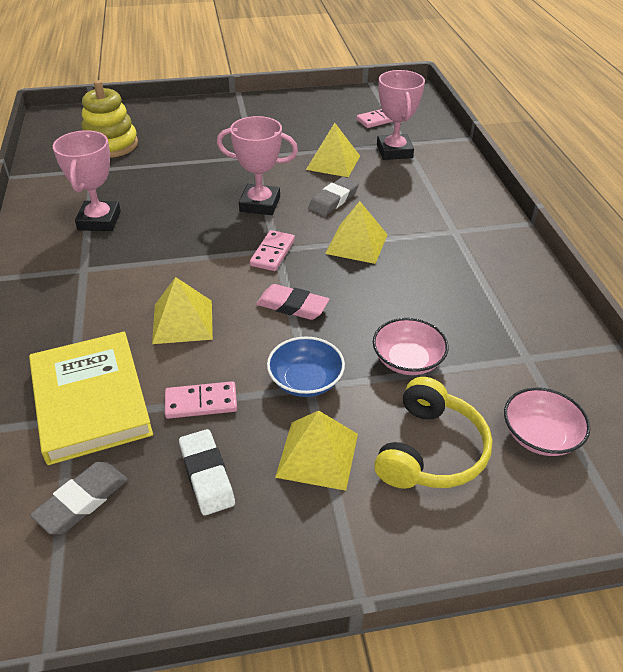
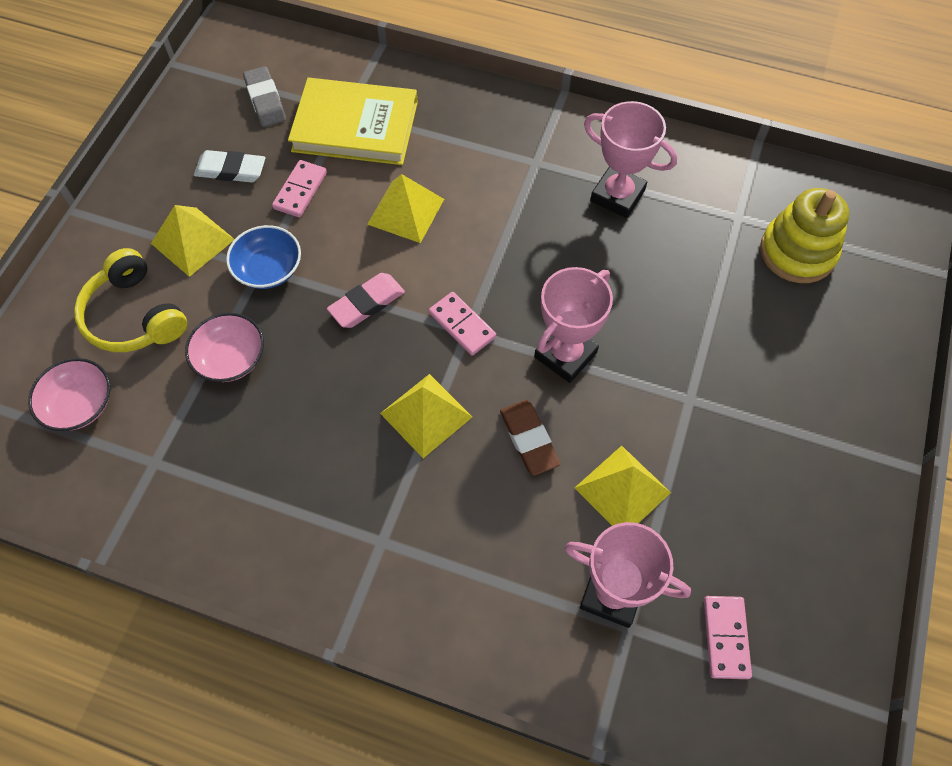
camera: 120 degrees right, 20 degrees up
grey eraser [308,177,359,216] -> brown eraser [500,400,561,476]

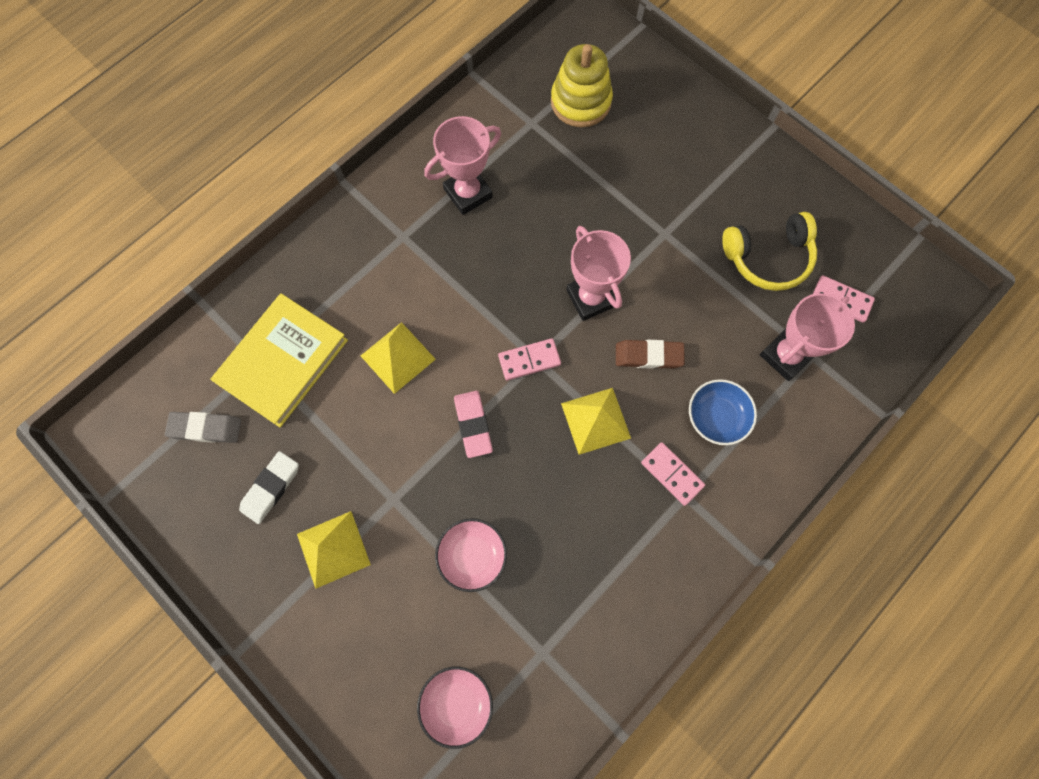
camera: 65 degrees left, 10 degrees up
yellow headphones [74,248,187,352] -> yellow headphones moved to [722,212,817,291]
blue bowl [226,225,301,289] -> blue bowl moved to [689,379,757,445]
pink domino [272,160,327,218] -> pink domino moved to [641,442,705,506]
yellow pyramid [575,446,671,526] -> none

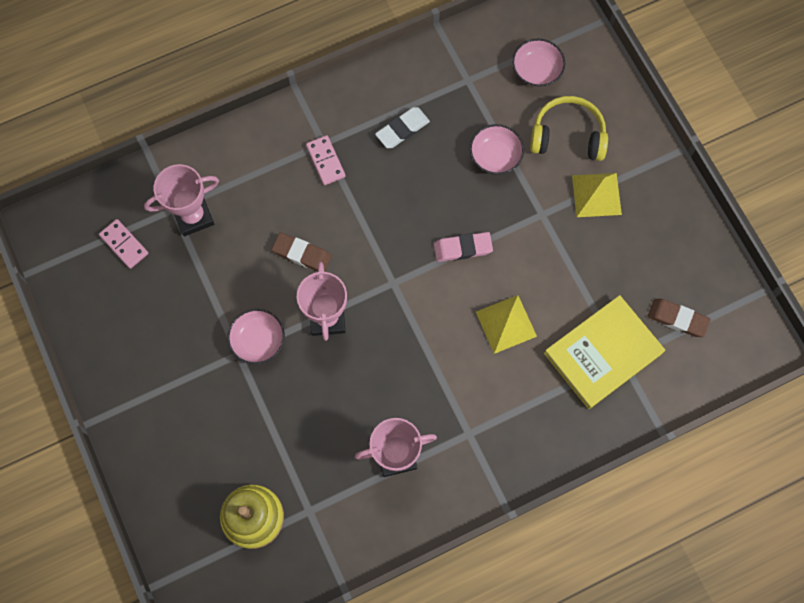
camera: 160 degrees left, 0 degrees up
grey eraser [165,412,241,443] -> brown eraser [648,299,711,337]
white eraser [239,451,299,524] -> white eraser moved to [375,107,430,148]
pink eraser [454,391,493,458] -> pink eraser turned 75 degrees clockwise [434,232,493,262]
pink domino [498,338,561,381] -> none
yellow pyramid [561,388,631,455] -> none
blue bowl [689,379,757,445] -> none
yellow headphones [722,212,817,291] -> yellow headphones moved to [530,96,608,161]
none -> pink bowl [227,309,285,364]

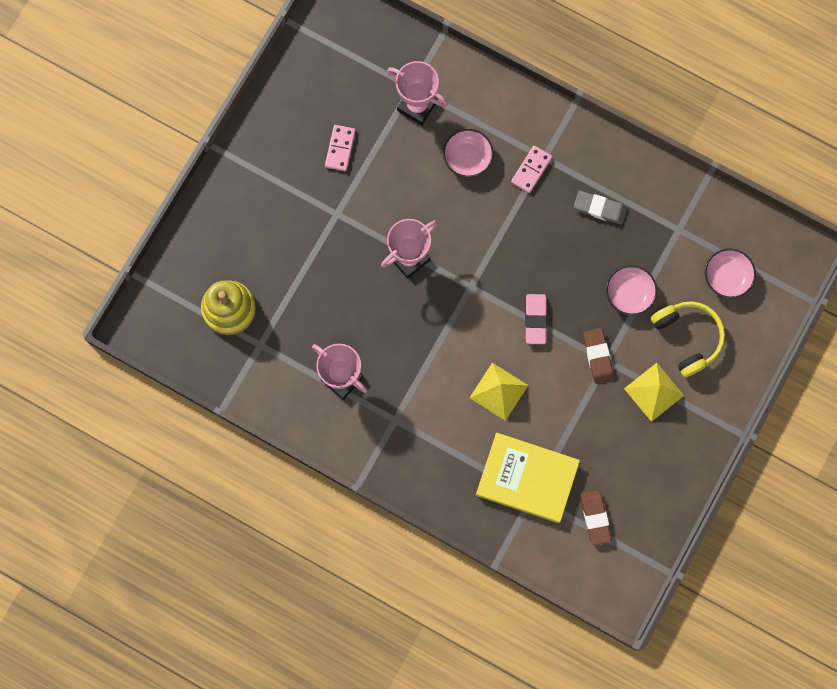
camera: 55 degrees right, 5 degrees up
pink domino [99,219,148,269] -> pink domino moved to [325,125,356,171]
pink bowl [227,309,285,364] -> pink bowl moved to [443,129,494,177]
brown eraser [272,232,332,272] -> brown eraser moved to [583,328,614,384]
white eraser [375,107,430,148] -> grey eraser [574,191,627,225]
pink eraser [434,232,493,262] -> pink eraser turned 45 degrees clockwise [525,294,547,344]

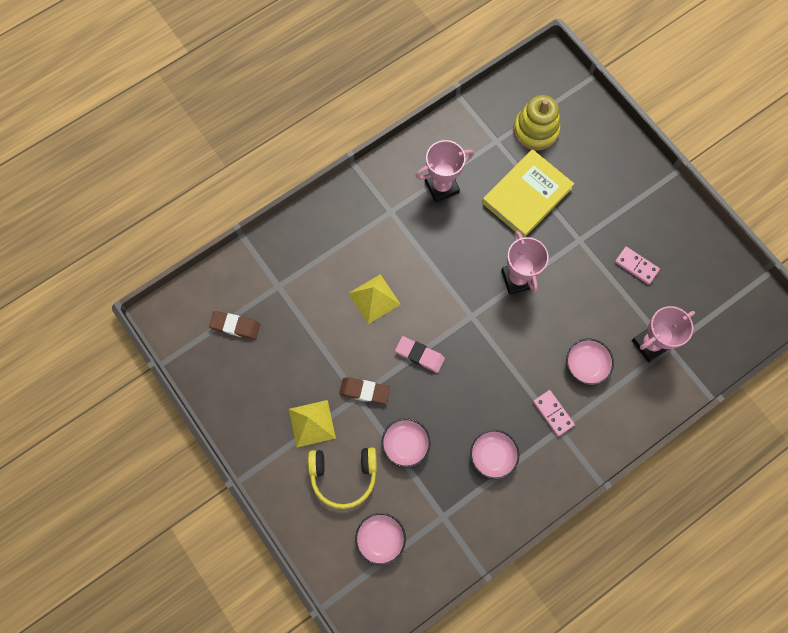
camera: 115 degrees right, 5 degrees down
yellow book [476,433,580,523] -> yellow book moved to [482,149,574,238]
grey eraser [574,191,627,225] -> pink bowl [470,430,519,479]

